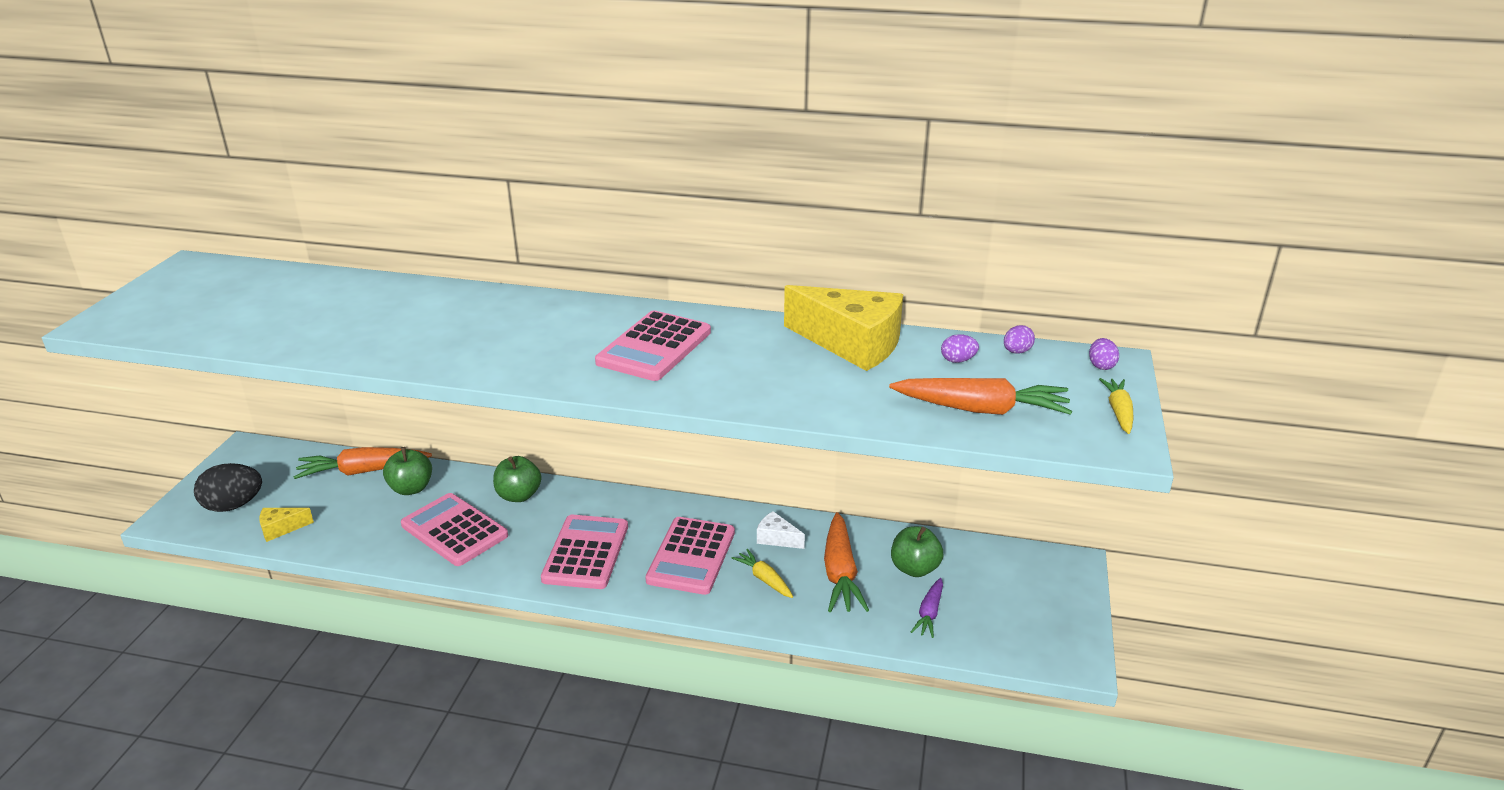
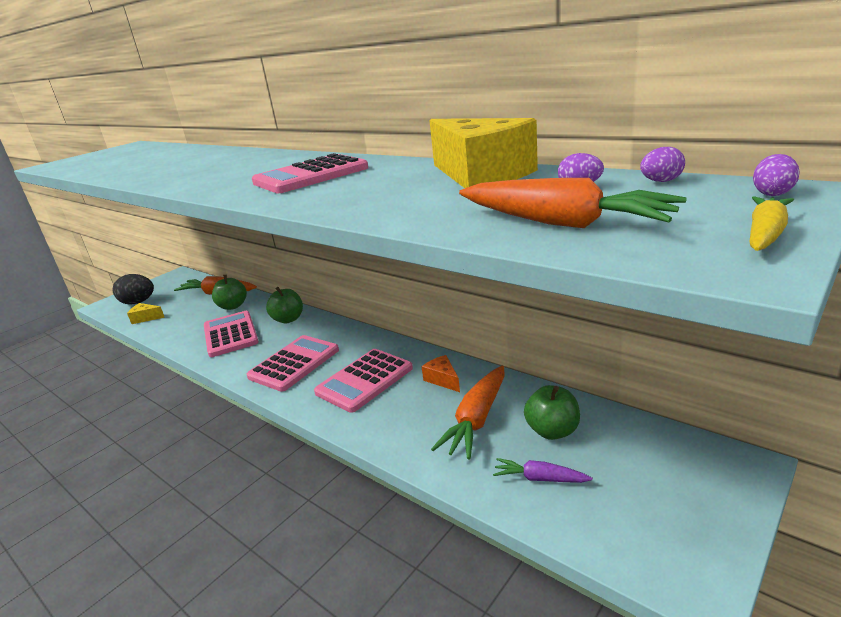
camera: 30 degrees right, 5 degrees down
yellow carrot [732,549,793,598] -> none
white cheese [757,511,805,549] -> orange cheese [422,355,460,392]
purple carrot [911,578,943,638] -> purple carrot turned 60 degrees clockwise [493,458,593,483]

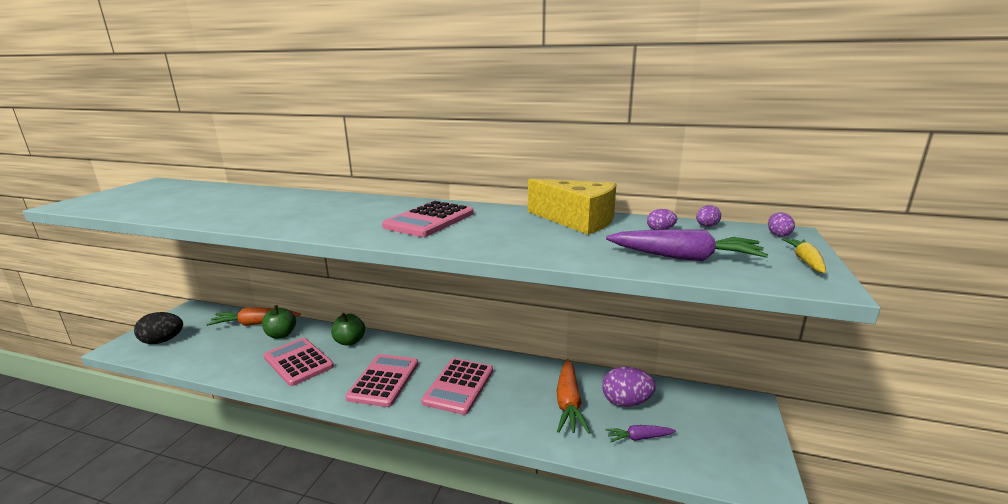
camera: 25 degrees left, 5 degrees down
yellow cheese [127,303,165,324] -> none
orange cheese [422,355,460,392] -> none
orange carrot [459,178,687,228] -> purple carrot [606,229,768,261]
green apple [524,385,580,440] -> purple egg [602,366,656,407]

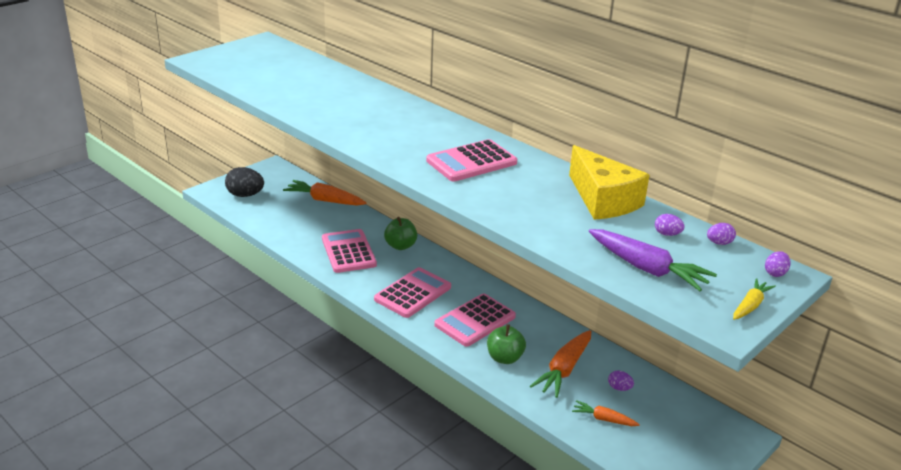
camera: 25 degrees right, 10 degrees up
green apple [262,305,296,339] -> green apple moved to [487,324,526,364]
purple egg [602,366,656,407] -> purple egg [608,371,634,391], size x0.50
purple carrot [606,425,676,442] -> orange carrot [572,400,640,426]

